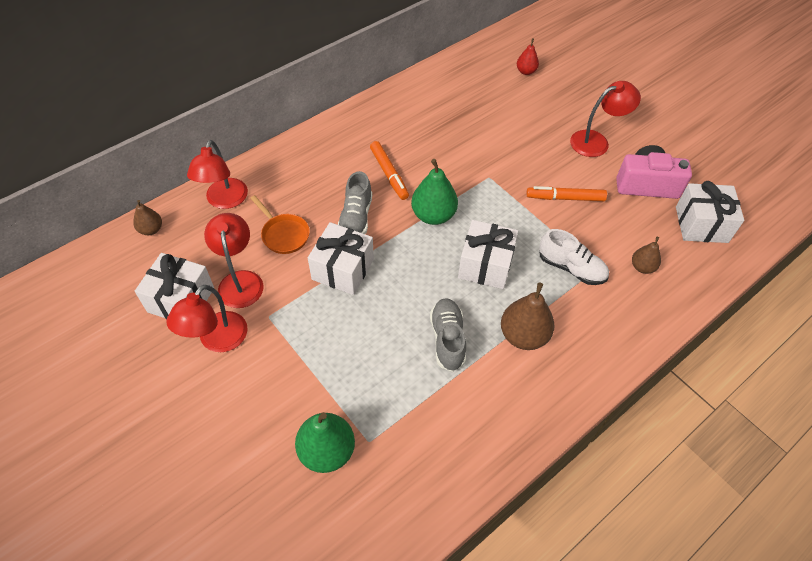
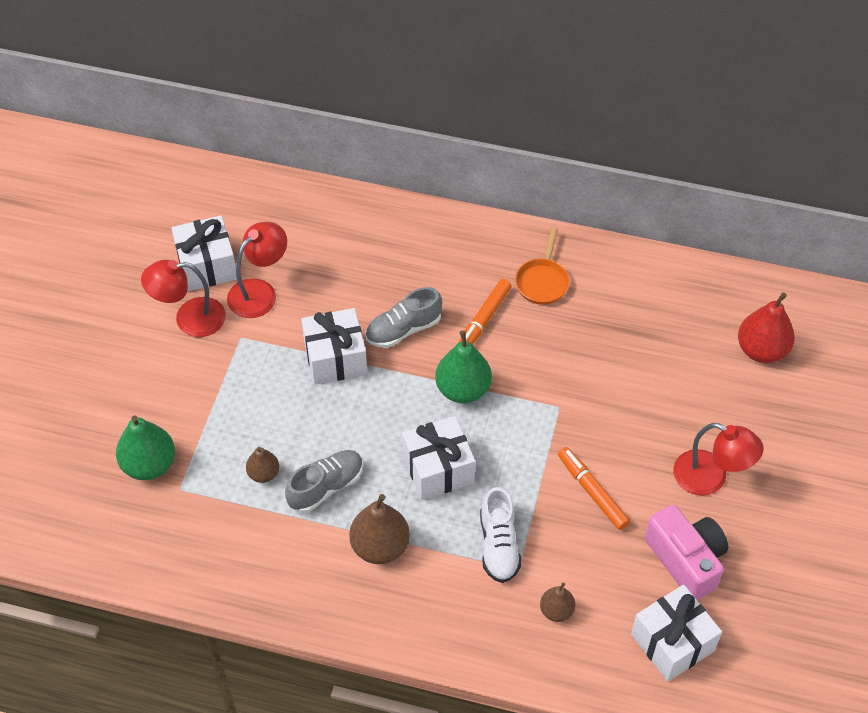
camera: 55 degrees right, 0 degrees up
brown pear [133,200,162,235] -> brown pear moved to [246,447,279,483]
red lamp [187,140,248,209] -> none
orange pan [250,195,310,254] -> orange pan moved to [515,227,570,305]
red pear [517,39,539,75] -> red pear [738,292,795,363], size x1.75

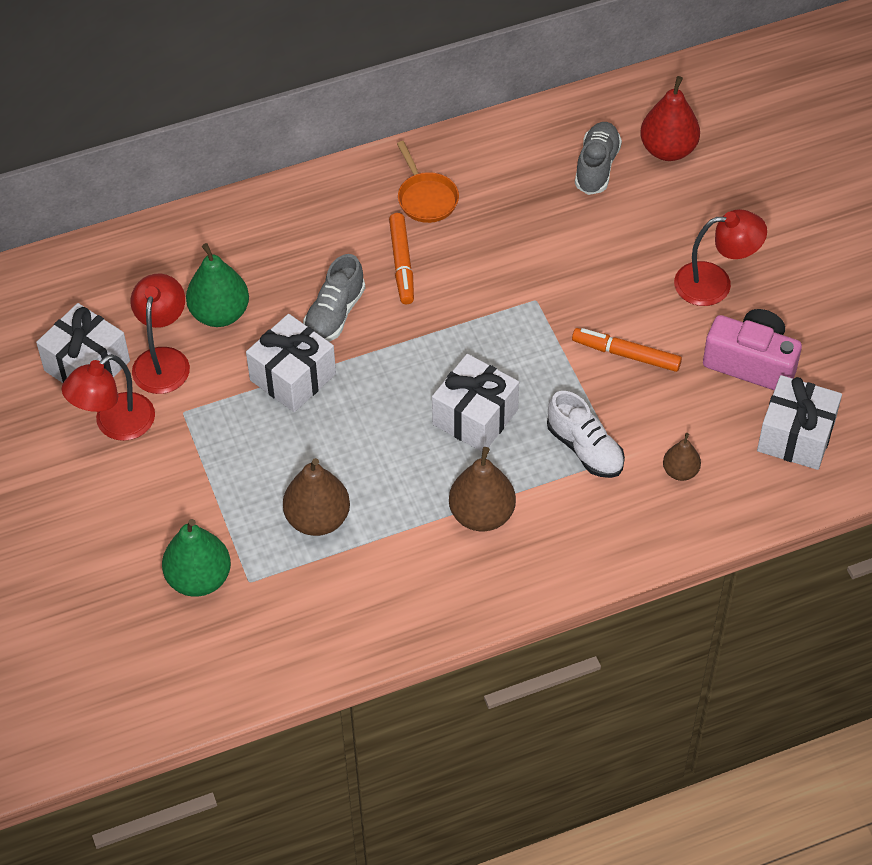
camera: 35 degrees left, 0 degrees up
brown pear [246,447,279,483] -> brown pear [283,458,350,536], size x1.75
grey shoe [285,450,363,513] -> grey shoe moved to [575,122,622,195]
green pear [435,330,492,403] -> green pear moved to [186,243,249,327]

